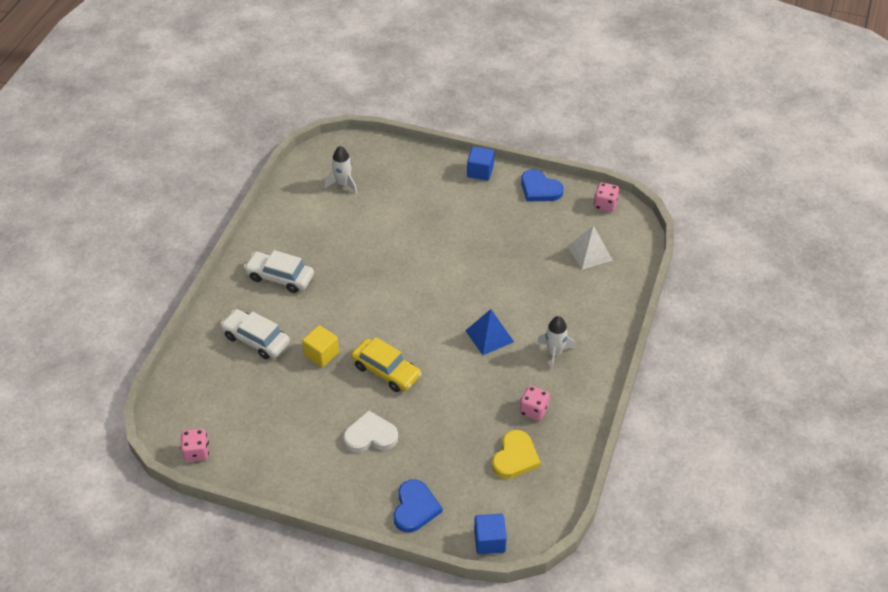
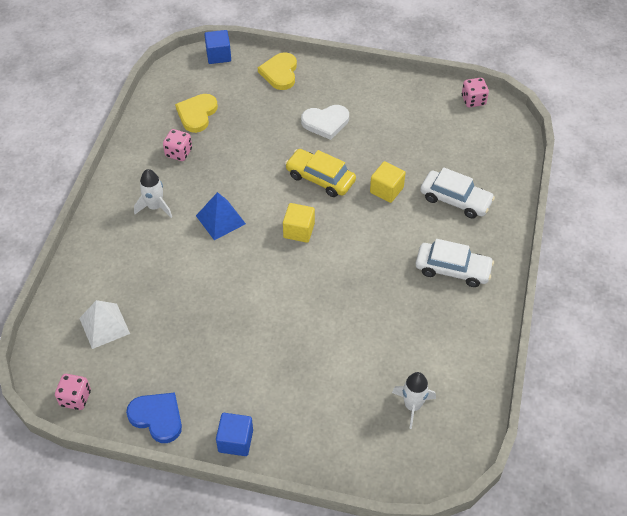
camera: 175 degrees right, 5 degrees up
blue heart [394,479,442,533] -> yellow heart [258,52,297,90]
none -> yellow cube [283,203,315,243]

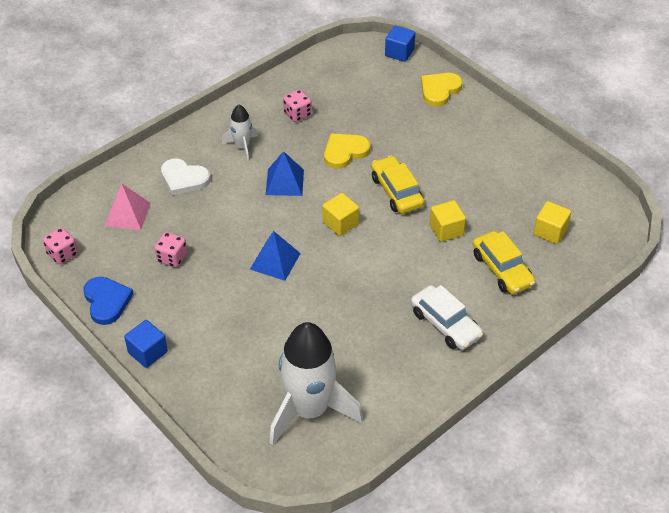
camera: 35 degrees right, 5 degrees down
white pyramid [79,300,130,349] -> pink pyramid [105,184,151,230]
yellow heart [175,94,218,133] -> yellow heart moved to [324,134,370,169]
white heart [301,105,349,140] -> white heart moved to [161,158,211,196]
white rocket [392,372,436,429] -> white rocket [269,322,363,446], size x2.10
white car [420,167,495,219] -> yellow car [473,231,535,294]
pink dice [462,78,489,107] -> pink dice moved to [155,232,187,267]
none -> blue pyramid [250,231,301,281]
none -> yellow cube [533,201,571,244]

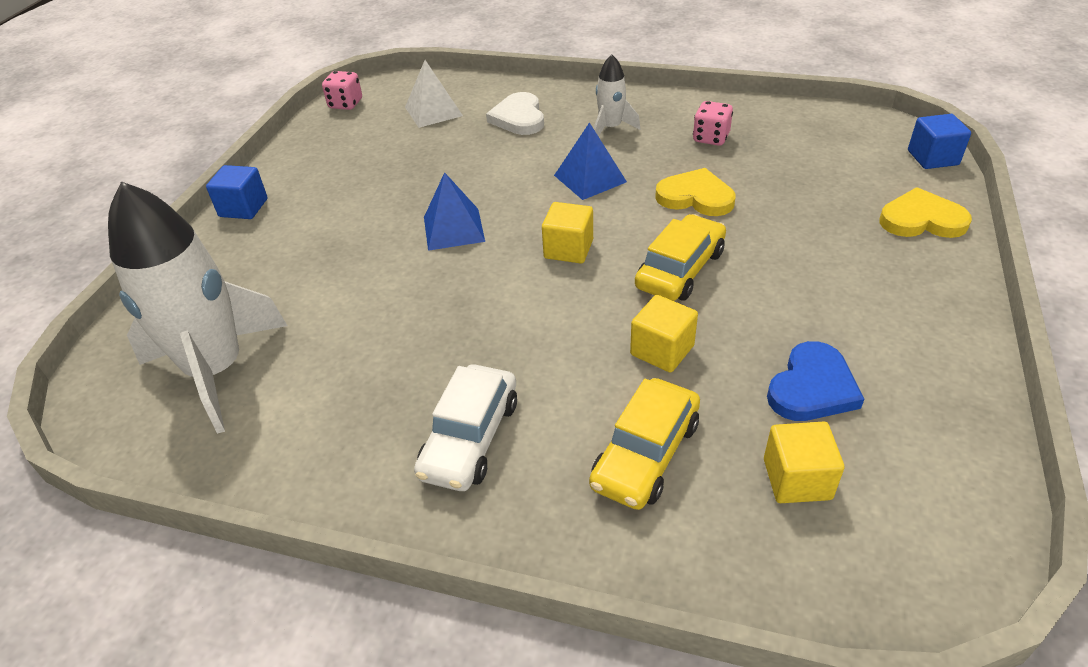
camera: 60 degrees right, 5 degrees down
blue heart [84,277,133,325] -> blue heart moved to [767,341,864,421]
pink pyramid [105,184,151,230] -> white pyramid [405,60,463,128]
pink dice [155,232,187,267] -> none

